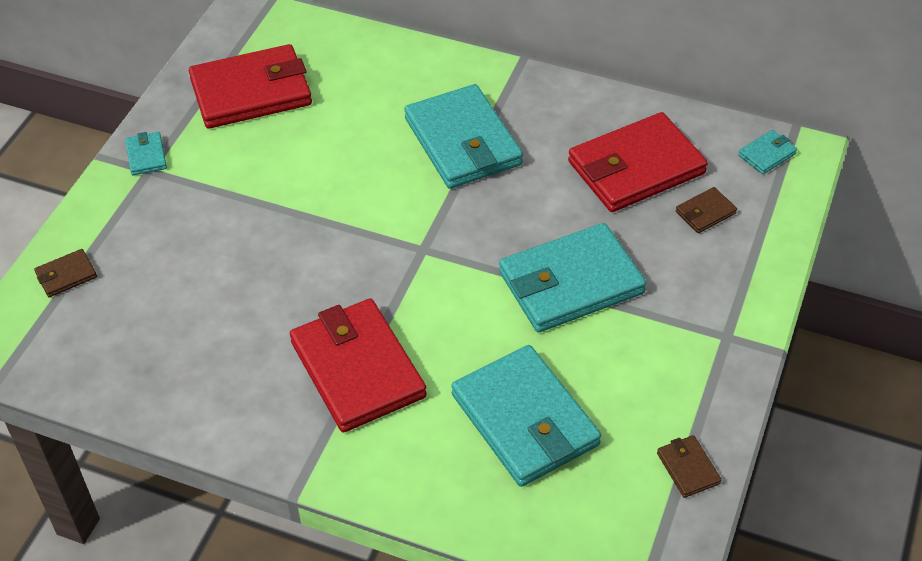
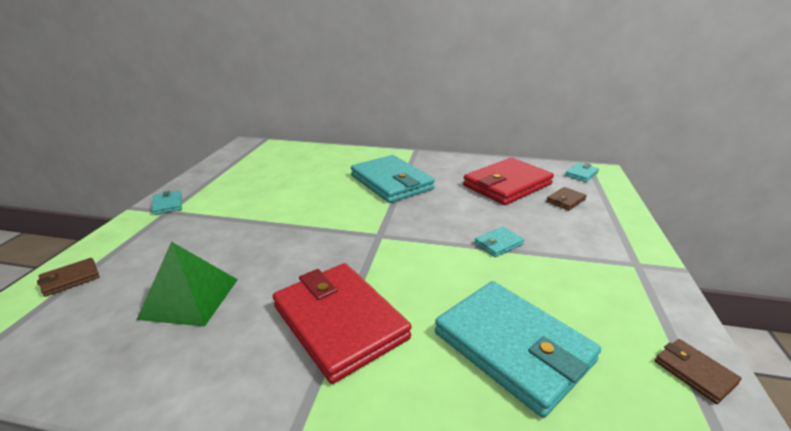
camera: 10 degrees left, 20 degrees down
red wallet [189,44,312,129] -> none
turquoise wallet [499,223,646,332] -> turquoise wallet [474,227,524,257], size x0.43
none -> green pyramid [137,242,238,327]

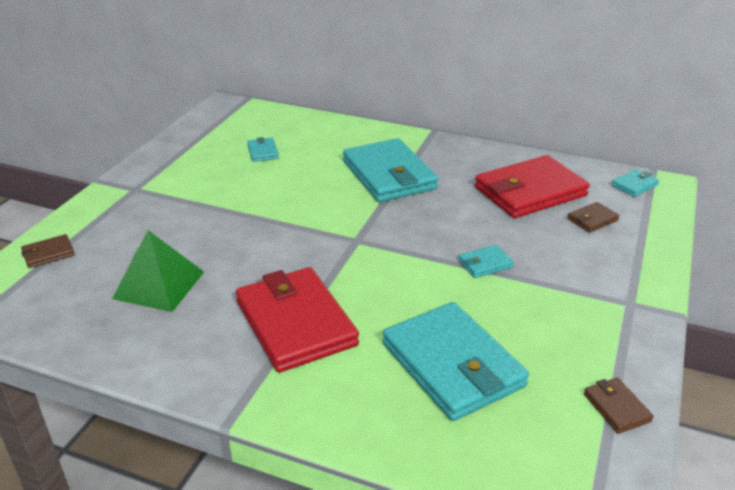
camera: 10 degrees right, 5 degrees up
turquoise wallet [152,191,182,215] -> turquoise wallet moved to [247,137,279,162]

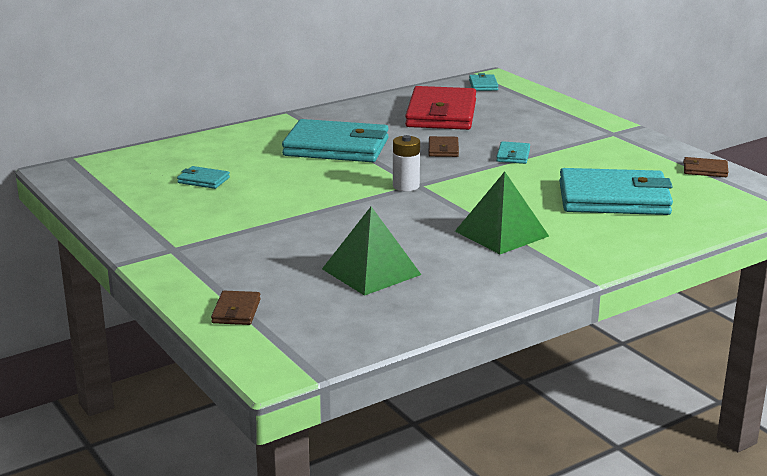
camera: 55 degrees left, 10 degrees down
red wallet [236,267,359,373] -> green pyramid [455,172,549,254]
brown wallet [568,202,620,233] -> brown wallet moved to [429,136,459,157]
none -> white battery [393,135,420,191]

